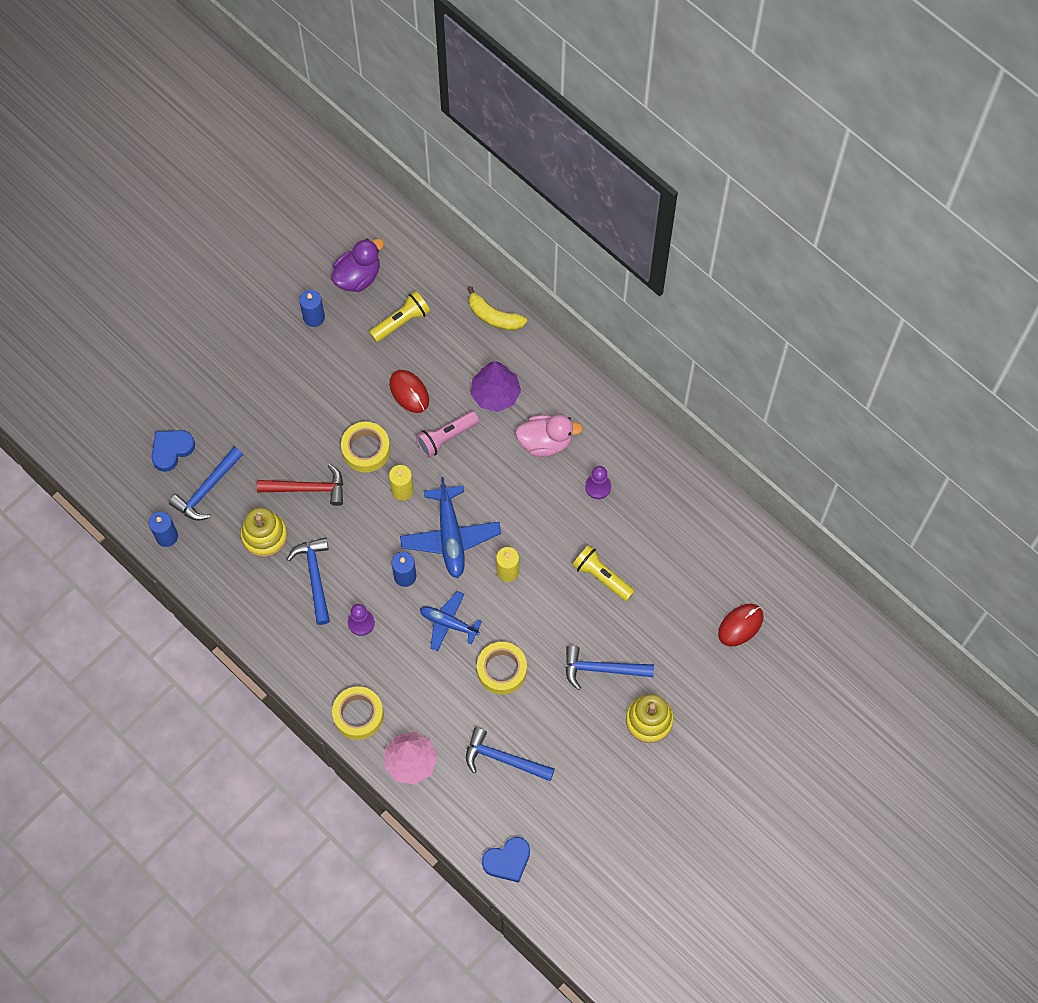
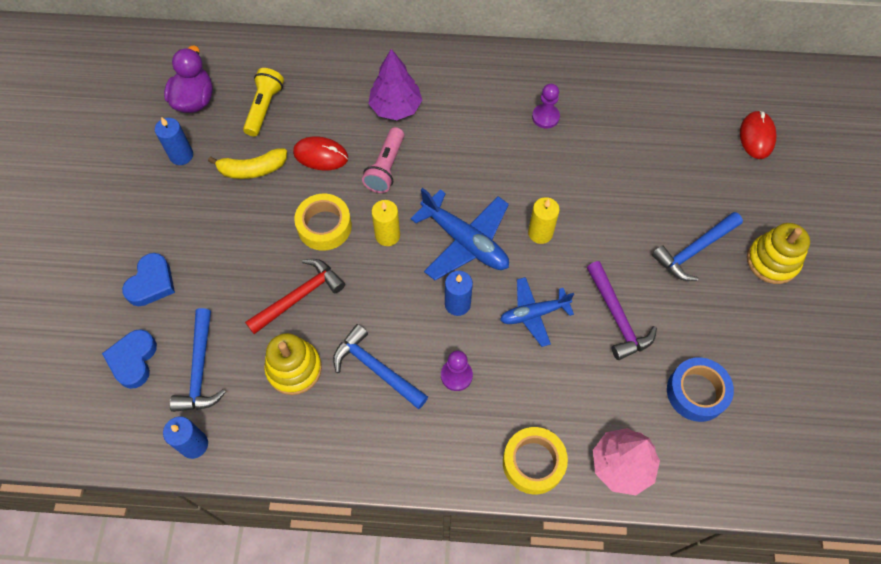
camera: 40 degrees left, 5 degrees down
blue hammer [466,727,555,781] -> blue tape [667,357,734,422]
yellow banana [467,286,527,330] -> yellow banana moved to [208,148,287,179]
yellow tape [477,642,527,695] -> purple hammer [587,261,657,360]
blue heart [482,837,530,883] -> blue heart moved to [122,253,175,306]
pink duck [516,414,583,457] -> none
yellow flashlight [572,545,635,601] -> none

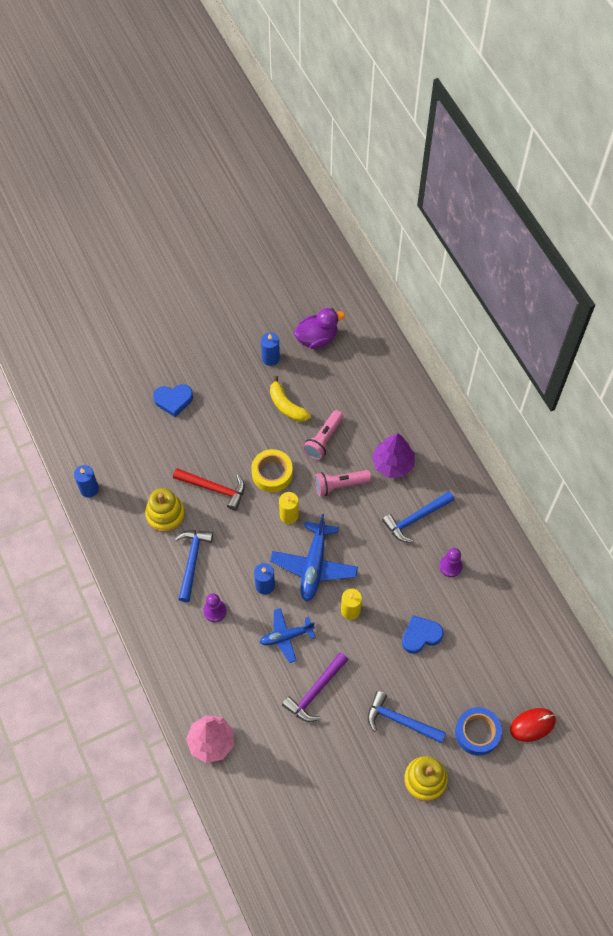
camera: 60 degrees right, 0 degrees up
blue heart [102,329,157,389] -> blue heart moved to [402,615,444,654]
blue hammer [170,308,226,412] -> blue hammer moved to [382,491,454,543]
yellow flashlight [243,68,284,136] -> none
red mouse [293,136,348,170] -> pink flashlight [303,410,343,460]
blue plane [500,277,574,347] -> blue plane turned 60 degrees counterclockwise [260,608,315,663]
yellow tape [503,427,568,494] -> none
blue tape [667,357,734,422] -> blue tape moved to [455,707,502,756]

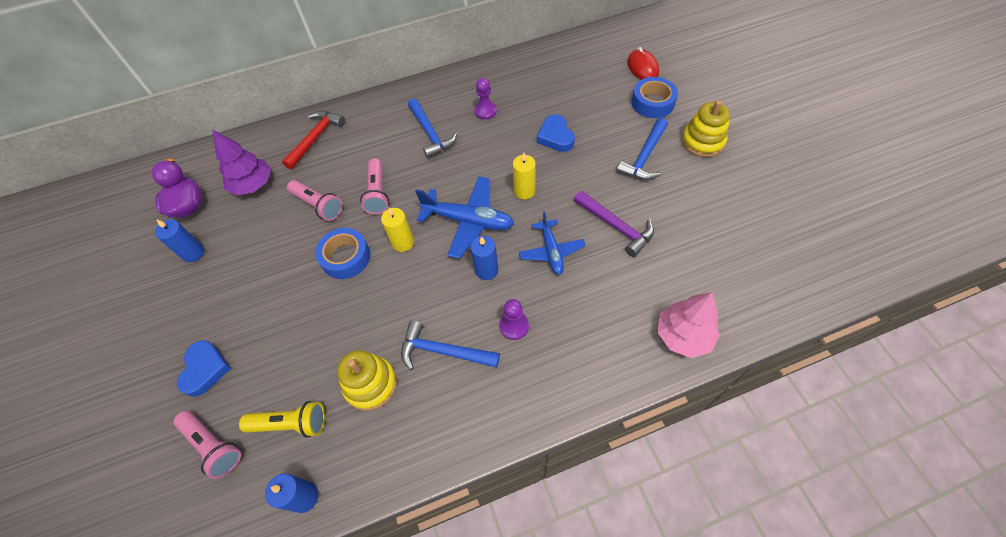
camera: 80 degrees left, 5 degrees down
red hammer [173,468,245,511] -> red hammer moved to [282,111,345,169]
yellow tape [251,449,293,492] -> blue tape [315,228,370,279]
yellow banana [270,376,311,422] -> none
purple tree [372,433,415,478] -> purple tree moved to [212,130,271,195]
none -> pink flashlight [174,411,241,479]
none -> yellow flashlight [239,401,325,438]

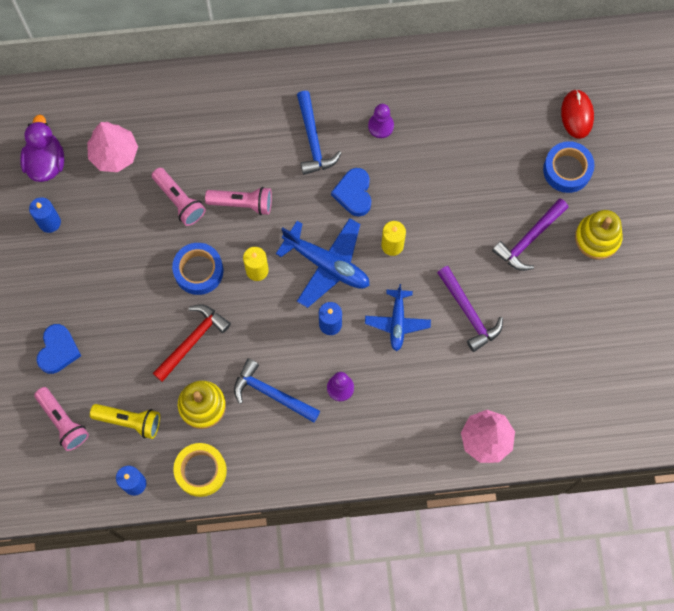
camera: 10 degrees right, 15 degrees up
purple tree [212,130,271,195] -> pink tree [87,122,138,172]
red hammer [282,111,345,169] -> red hammer moved to [153,305,231,382]
pink flashlight [360,158,389,215] -> pink flashlight turned 90 degrees counterclockwise [205,187,272,215]
blue heart [537,114,575,152] -> blue heart moved to [331,168,371,217]
blue hammer [617,118,668,180] -> purple hammer [492,198,569,271]
none -> yellow tape [173,443,227,497]

